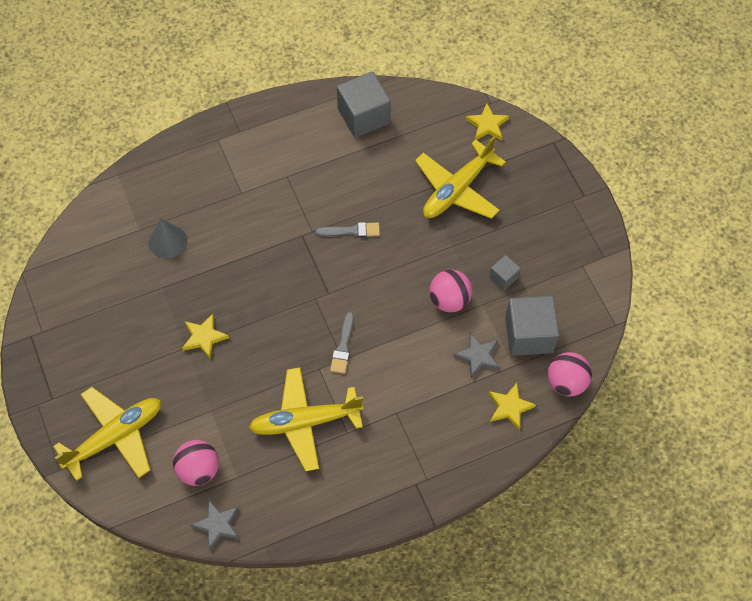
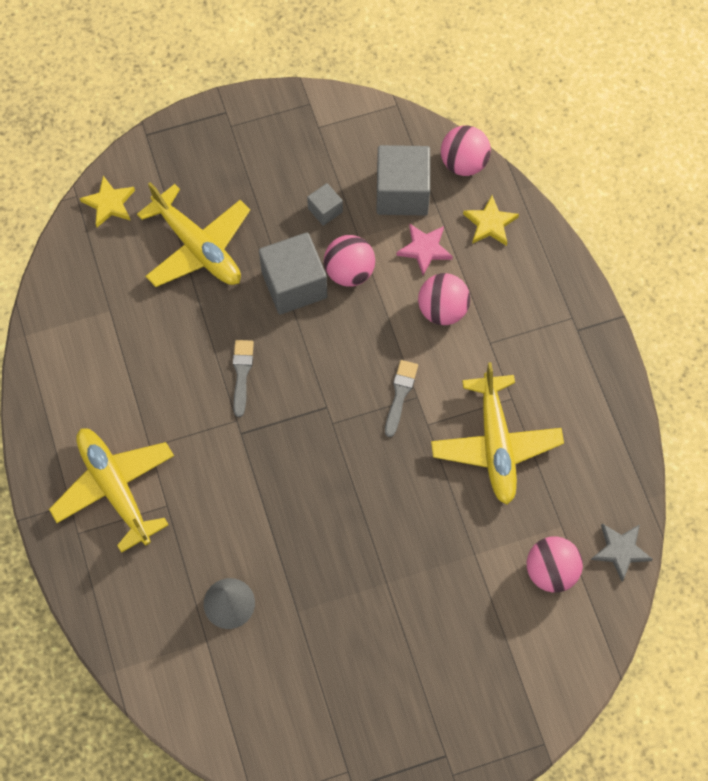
camera: 85 degrees left, 5 degrees up
yellow plane [53,387,161,481] -> yellow plane moved to [49,428,174,553]
yellow star [182,314,229,359] -> none
grey brush [330,312,354,374] -> grey brush turned 90 degrees counterclockwise [385,360,418,437]
grey cube [337,71,391,138] -> grey cube moved to [259,232,327,314]
grey star [453,333,500,378] -> pink star [396,224,453,275]
none -> pink ball [418,273,470,325]

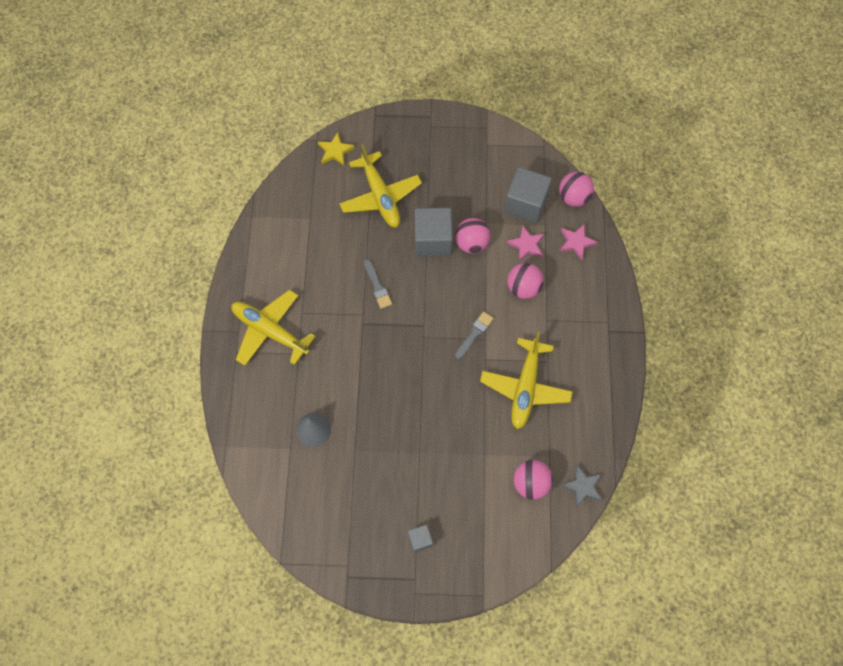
camera: 20 degrees right, 0 degrees up
yellow plane [49,428,174,553] -> yellow plane turned 45 degrees counterclockwise [231,290,316,366]
grey brush [233,340,254,417] -> grey brush turned 135 degrees clockwise [364,259,392,309]
grey cube [307,183,343,226] -> grey cube moved to [408,525,433,553]
yellow star [463,195,519,246] -> pink star [560,224,598,260]

